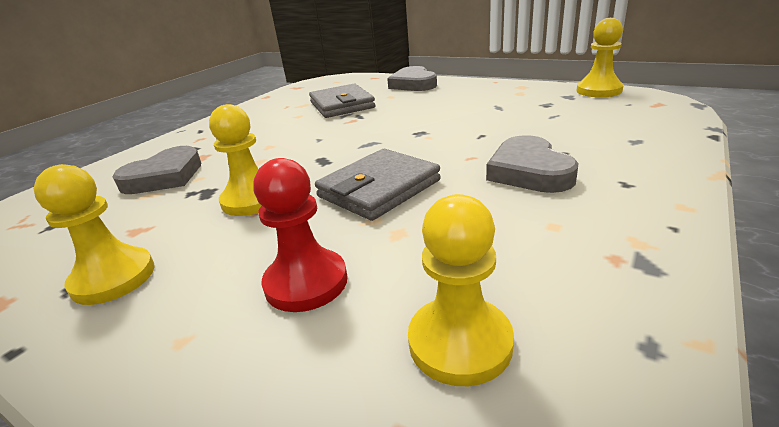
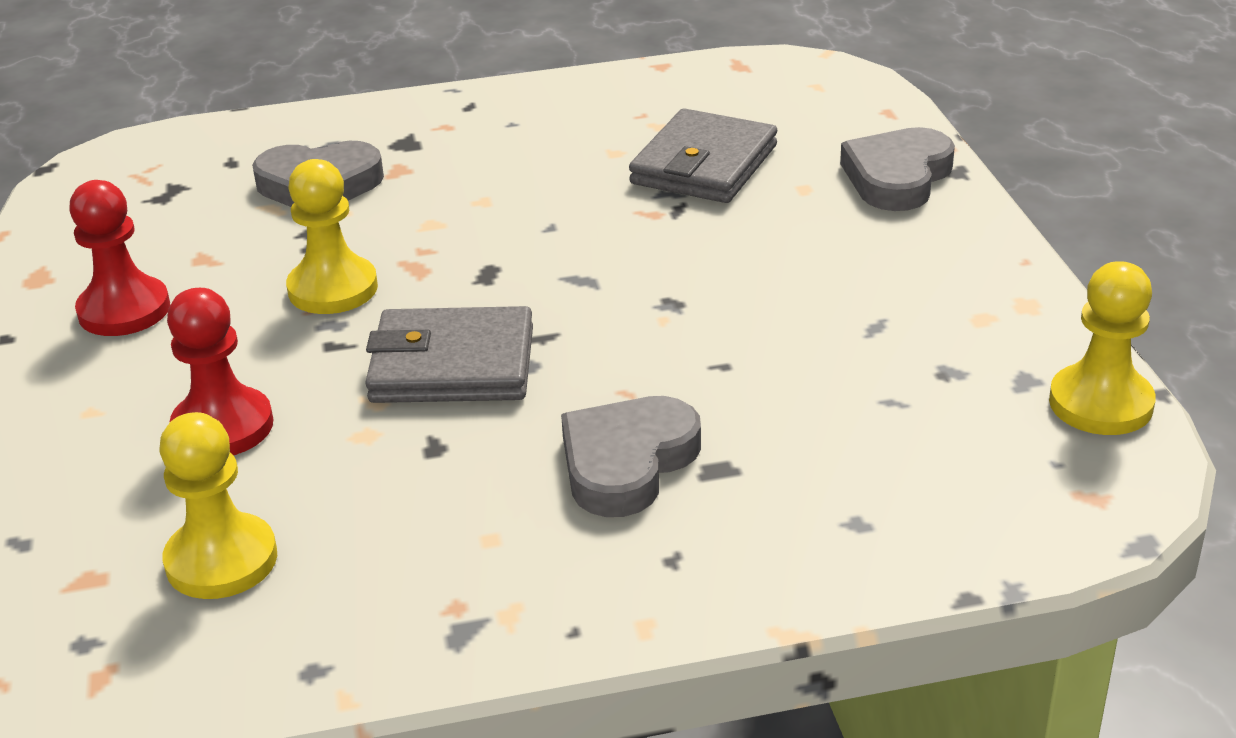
camera: 45 degrees right, 5 degrees up
yellow pawn [33,164,155,305] -> red pawn [69,180,170,336]

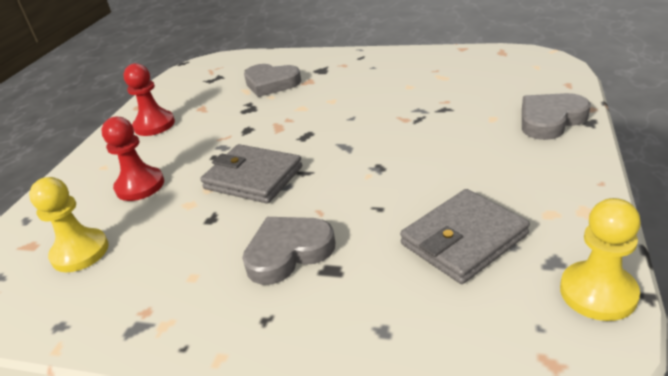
camera: 30 degrees right, 0 degrees up
yellow pawn [286,159,378,314] -> none
grey wallet [629,108,777,203] -> grey wallet moved to [400,189,530,284]

